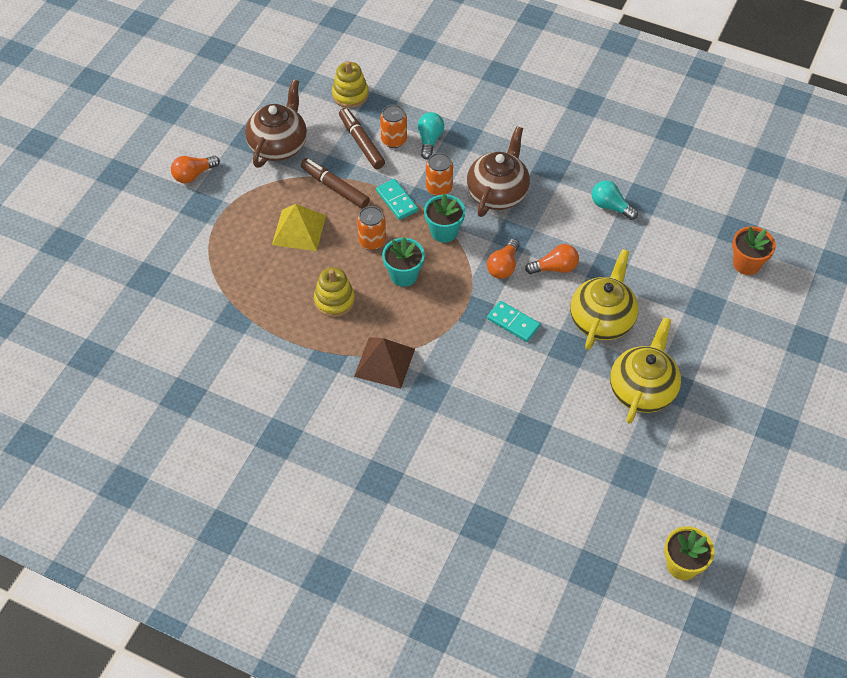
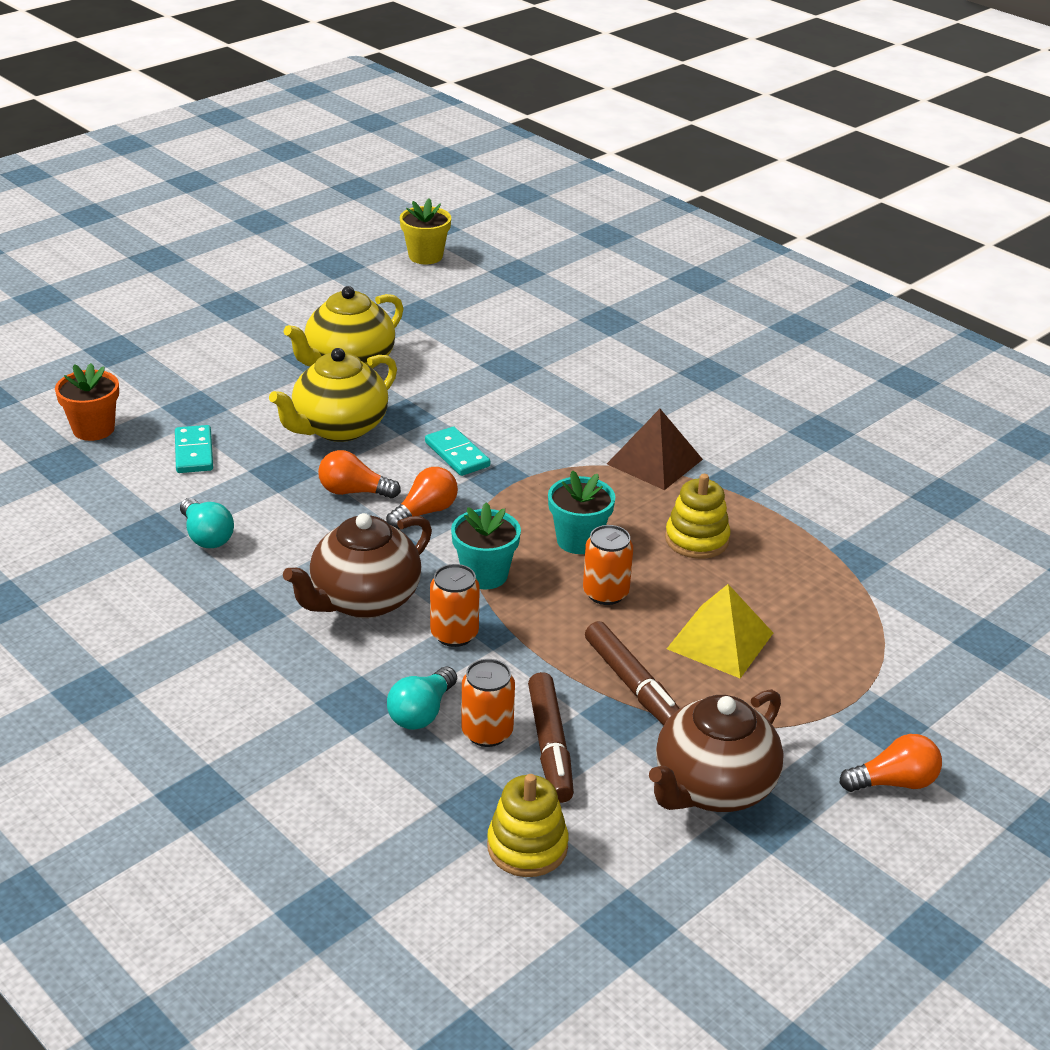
camera: 160 degrees left, 20 degrees down
turquoise domino [376,179,418,220] -> turquoise domino moved to [175,425,213,473]

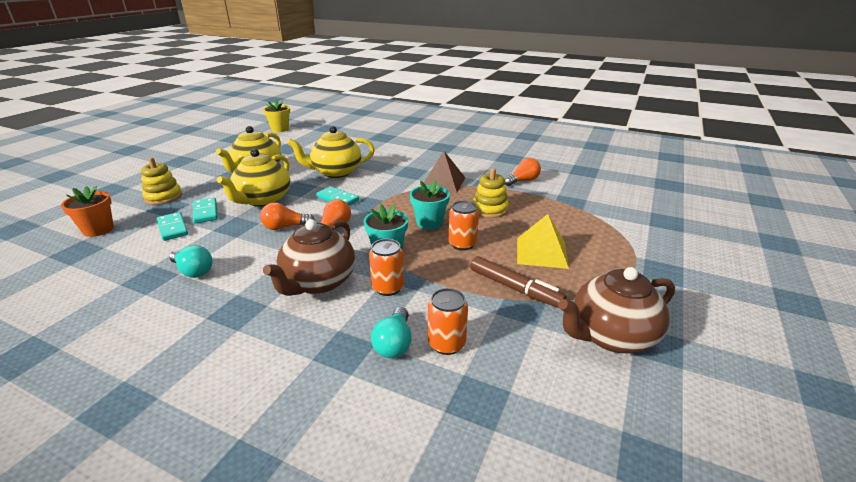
camera: 20 degrees left, 5 degrees down
yellow stacking toy [487,774,568,877] -> yellow stacking toy moved to [141,157,182,205]
brown marker [528,672,574,803] -> none
brown teapot [649,689,784,812] -> brown teapot turned 45 degrees clockwise [558,267,675,353]
orange light bulb [840,734,942,792] -> orange light bulb moved to [504,158,541,186]
none -> turquoise domino [193,197,218,223]
none -> yellow teapot [287,126,375,178]

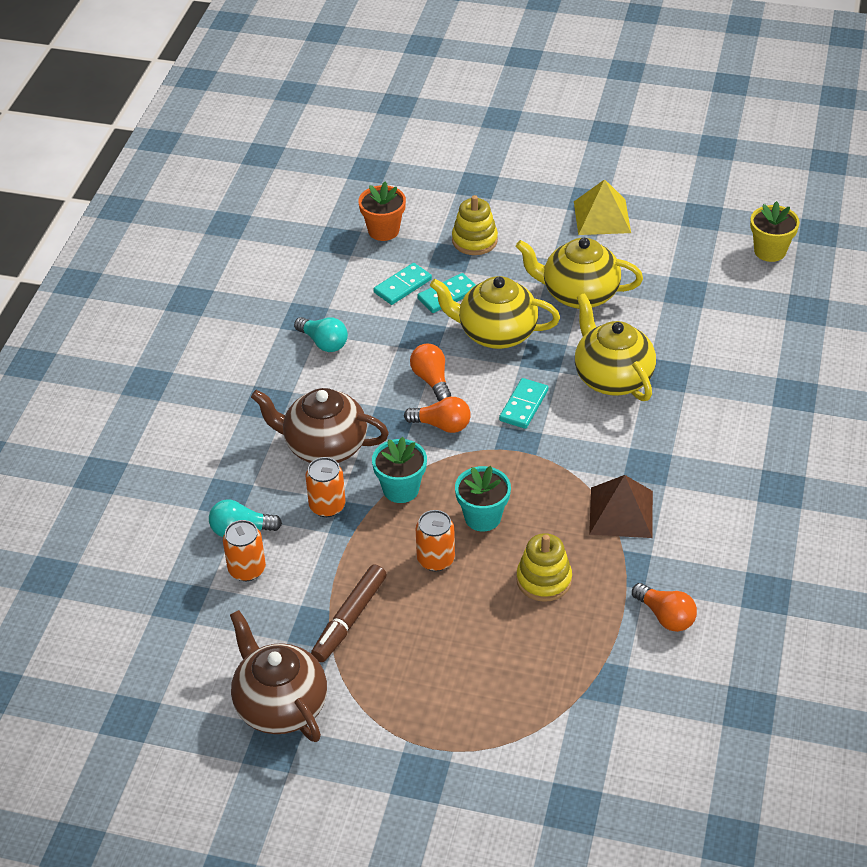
camera: 80 degrees right, 15 degrees up
turquoise light bulb [169,245,213,278] -> turquoise light bulb turned 75 degrees counterclockwise [294,317,348,352]
yellow pyramid [517,214,569,269] -> yellow pyramid moved to [574,179,631,235]

